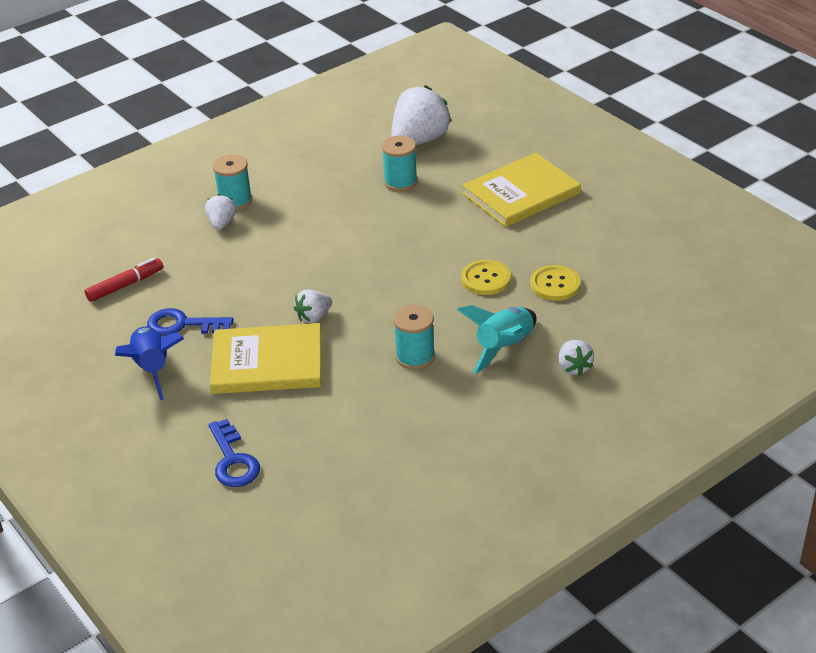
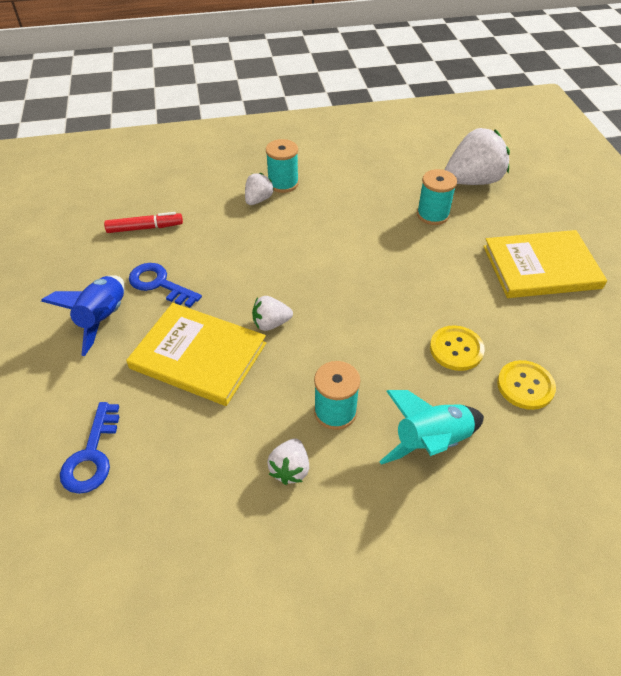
camera: 25 degrees right, 10 degrees up
white strawberry [558,340,594,376] -> white strawberry moved to [267,438,309,485]

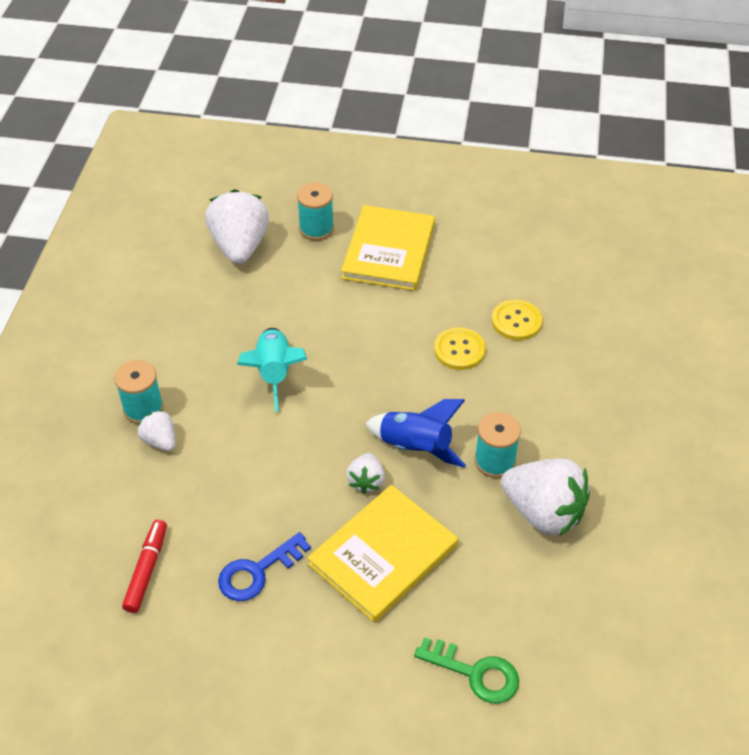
camera: 70 degrees left, 0 degrees up
blue rocket [41,275,125,356] -> blue rocket moved to [365,399,466,468]
blue key [60,402,119,494] -> green key [414,637,519,703]
white strawberry [267,438,309,485] -> white strawberry [501,459,590,536], size x1.97
turquoise rocket [379,390,484,465] -> turquoise rocket moved to [237,328,307,412]
turquoise spool [417,169,457,225] -> turquoise spool moved to [297,183,334,241]

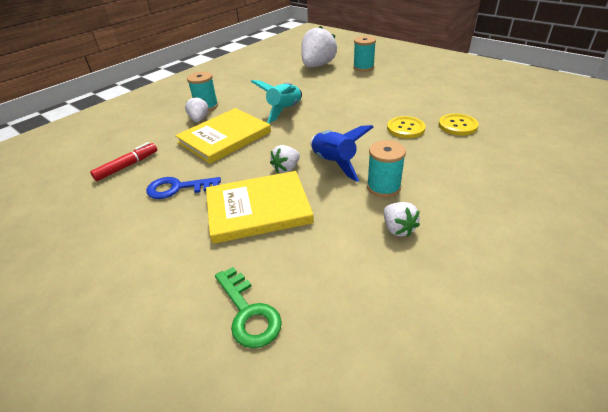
camera: 35 degrees right, 10 degrees down
yellow book [341,205,435,291] -> yellow book moved to [175,108,271,164]
white strawberry [501,459,590,536] -> white strawberry [384,202,420,237], size x0.51

